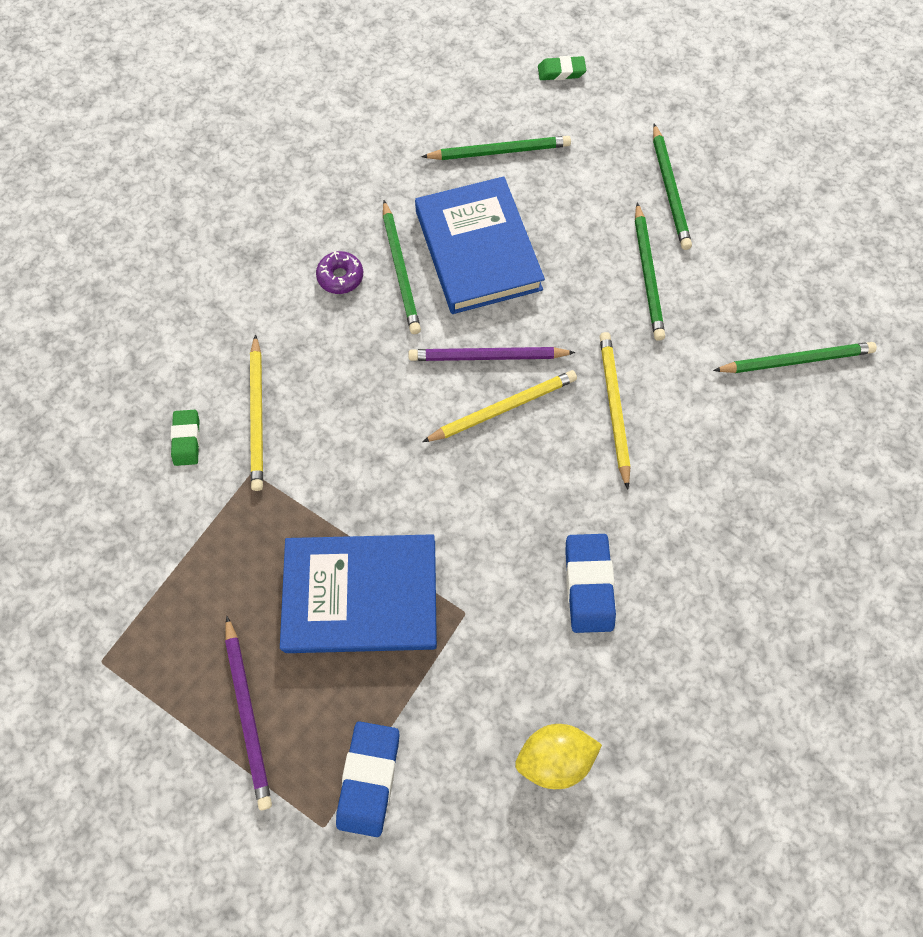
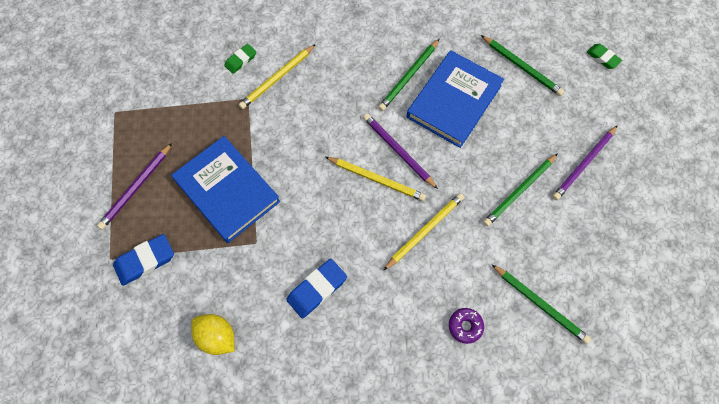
camera: 50 degrees right, 0 degrees up
purple donut [316,251,363,294] -> purple donut moved to [449,308,484,344]
green pencil [653,124,692,250] -> purple pencil [552,125,618,200]

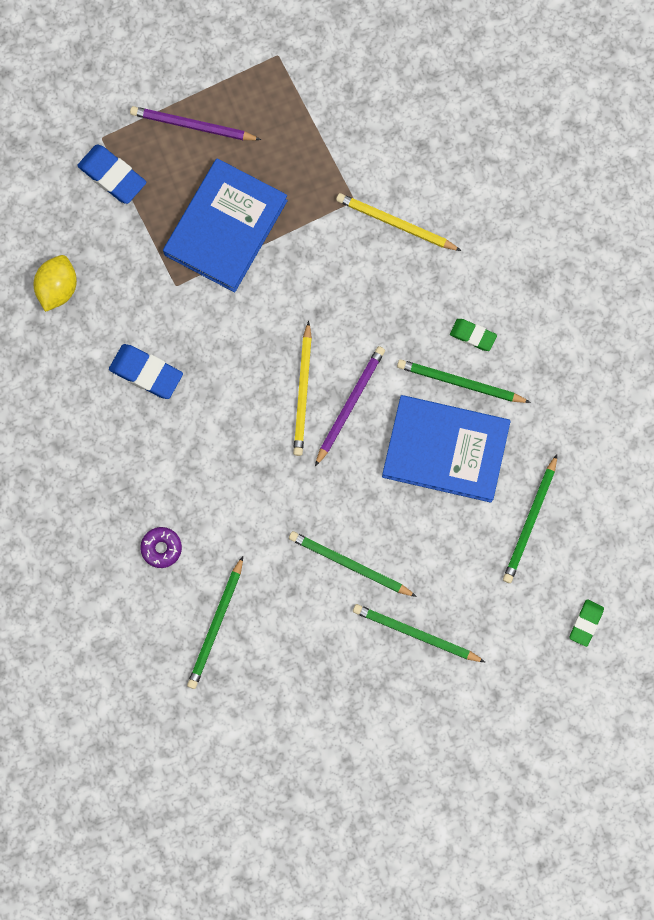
camera: 70 degrees right, 10 degrees up
green eraser [224,44,256,74] -> green eraser moved to [450,319,497,351]
yellow pencil [383,193,464,271] -> none
purple pencil [552,125,618,200] -> green pencil [353,604,485,662]

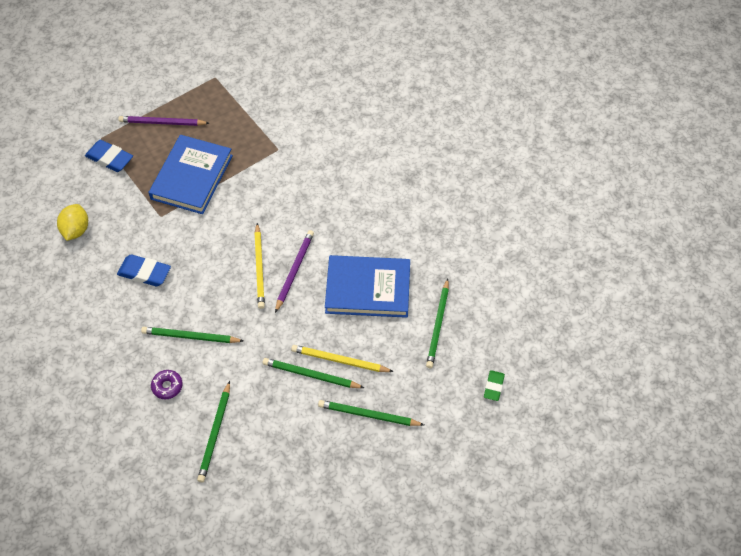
camera: 10 degrees left, 20 degrees down
yellow pencil [336,193,461,251] -> yellow pencil moved to [291,345,394,372]
green pencil [397,359,531,403] -> green pencil moved to [141,327,243,343]
green eraser [450,319,497,351] -> none

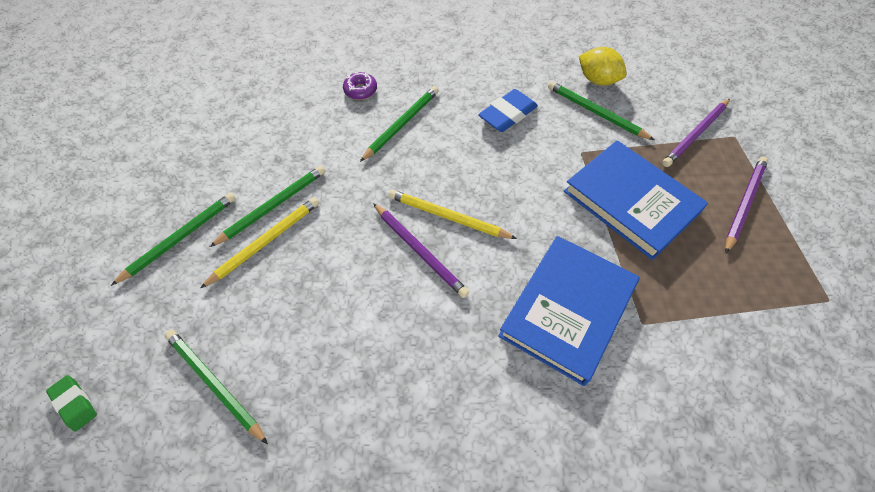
camera: 120 degrees right, 0 degrees up
blue eraser [85,140,133,172] -> purple pencil [662,99,730,167]
green pencil [197,381,230,482] -> green pencil moved to [548,81,654,140]
blue book [325,255,410,318] -> blue book moved to [498,236,639,386]

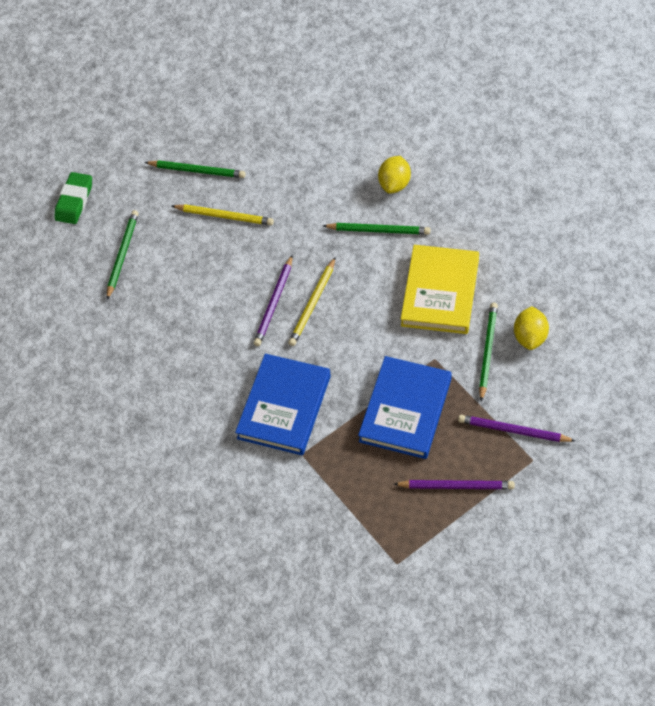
camera: 65 degrees right, 0 degrees up
green eraser [46,375,97,431] -> green eraser [55,172,92,224], size x1.62
green pencil [210,166,325,247] -> none
purple donut [343,72,377,100] -> yellow lemon [378,156,411,194]
yellow pencil [388,190,517,239] -> yellow pencil turned 150 degrees counterclockwise [288,257,336,346]
blue eraser [478,89,538,132] -> yellow book [401,245,479,334]
blue book [498,236,639,386] -> blue book turned 75 degrees counterclockwise [235,354,331,455]

